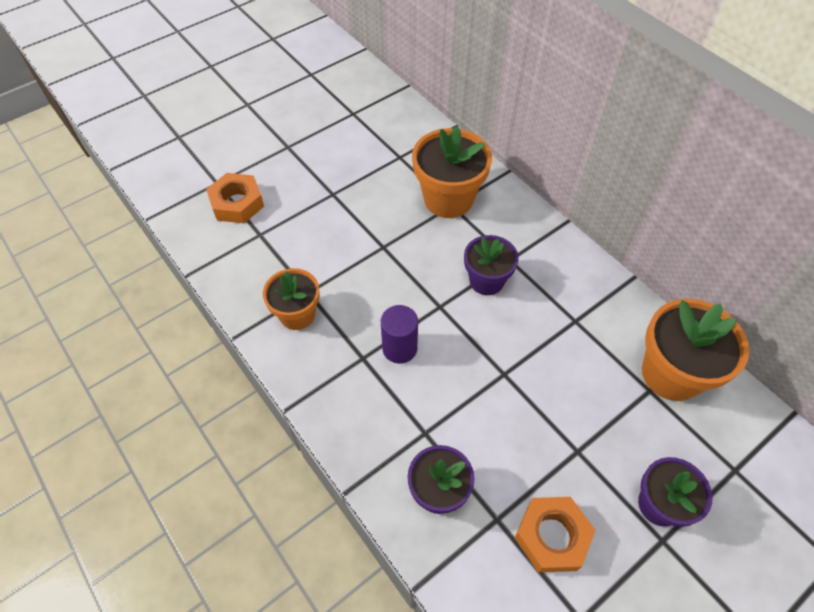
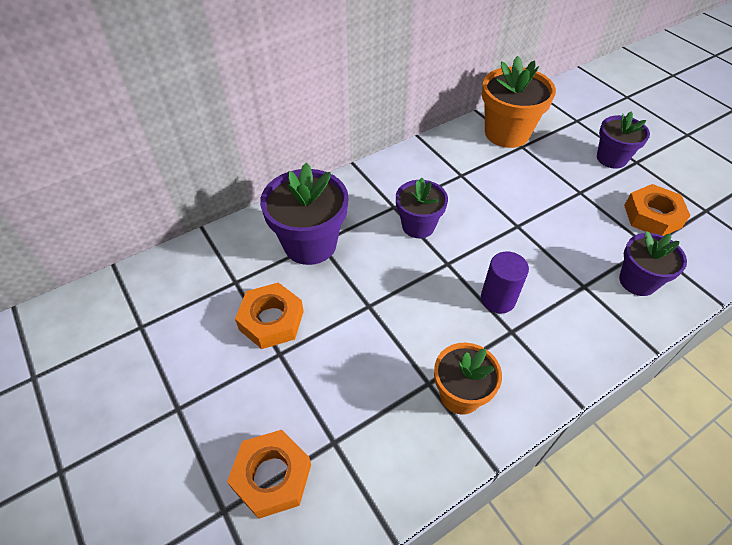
camera: 85 degrees left, 5 degrees down
orange flower pot [412,126,492,218] -> purple flower pot [260,162,348,265]
none -> orange nut [235,283,304,349]

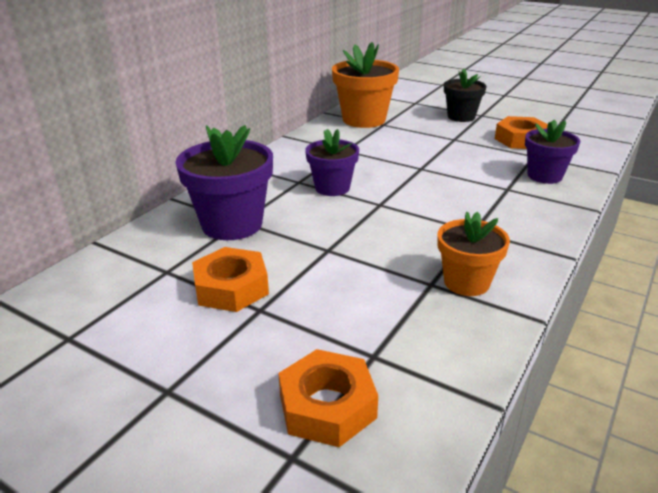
camera: 25 degrees left, 20 degrees down
purple cylinder [481,252,529,313] -> none
purple flower pot [597,112,650,169] -> black flower pot [444,69,487,122]

